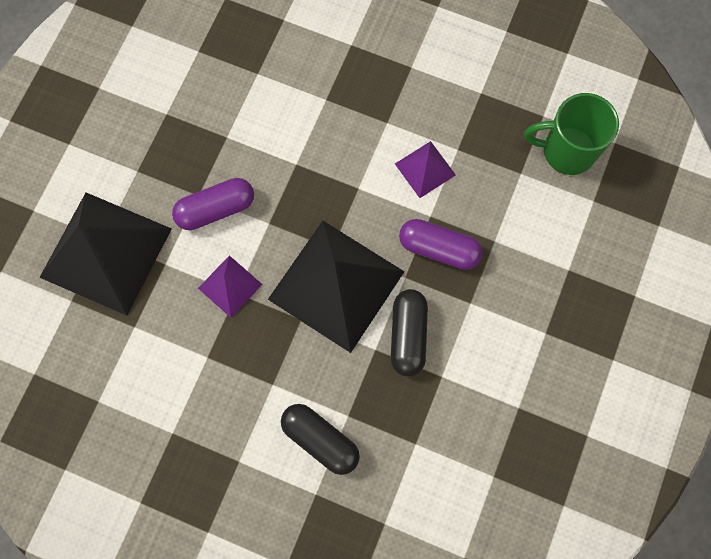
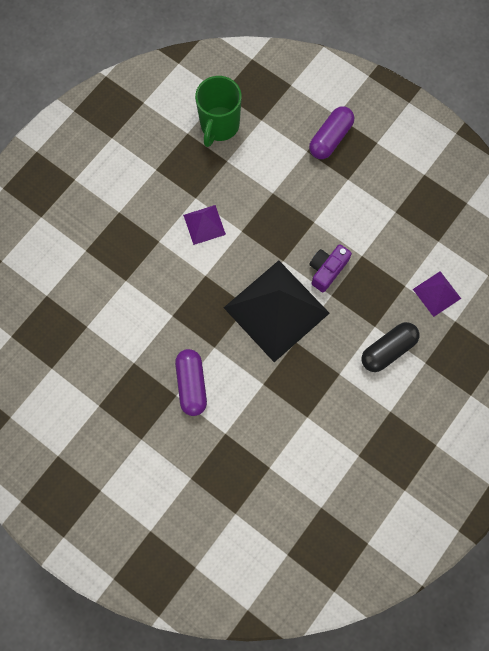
camera: 75 degrees left, 0 degrees up
black pyramid [39,193,172,316] -> none
purple pyramid [198,255,263,318] -> purple pyramid moved to [413,271,461,317]
black capsule [391,289,428,377] -> purple camera [309,244,352,292]
purple capsule [399,219,483,270] -> purple capsule moved to [309,106,354,159]

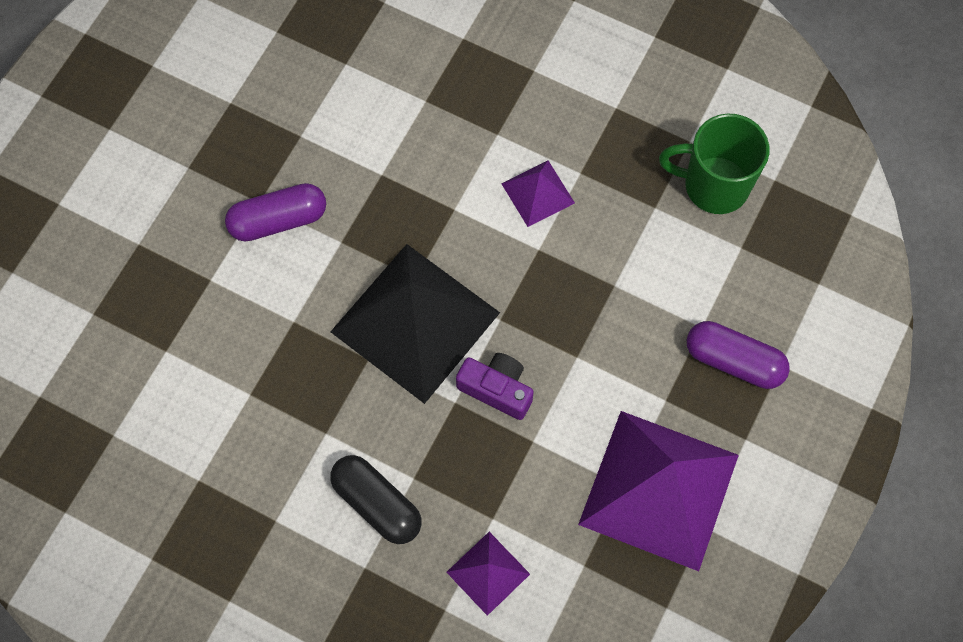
camera: 80 degrees right, 5 degrees down
none -> purple pyramid [578,411,739,571]

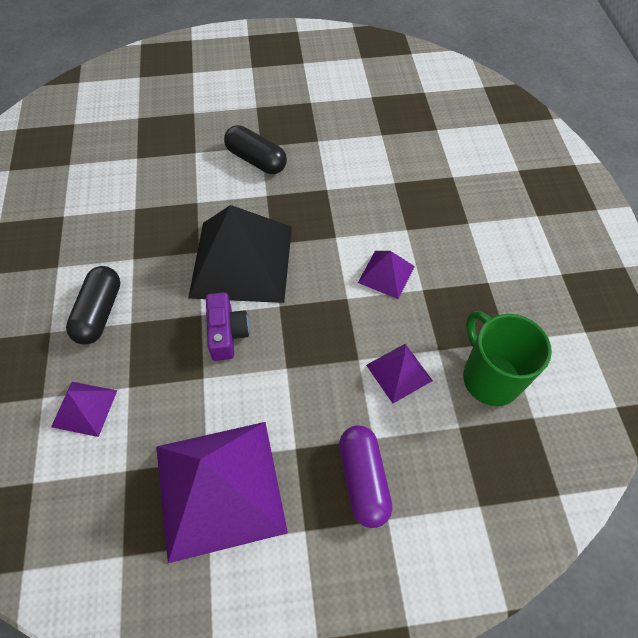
camera: 55 degrees right, 10 degrees down
purple capsule [225,183,326,241] -> black capsule [224,125,287,174]
none -> purple pyramid [366,344,433,404]

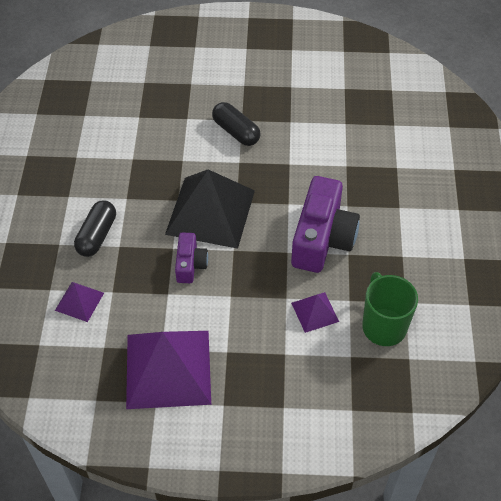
camera: 10 degrees right, 5 degrees down
purple capsule [339,425,392,528] -> none
purple pyramid [358,251,415,299] -> purple camera [291,176,360,273]

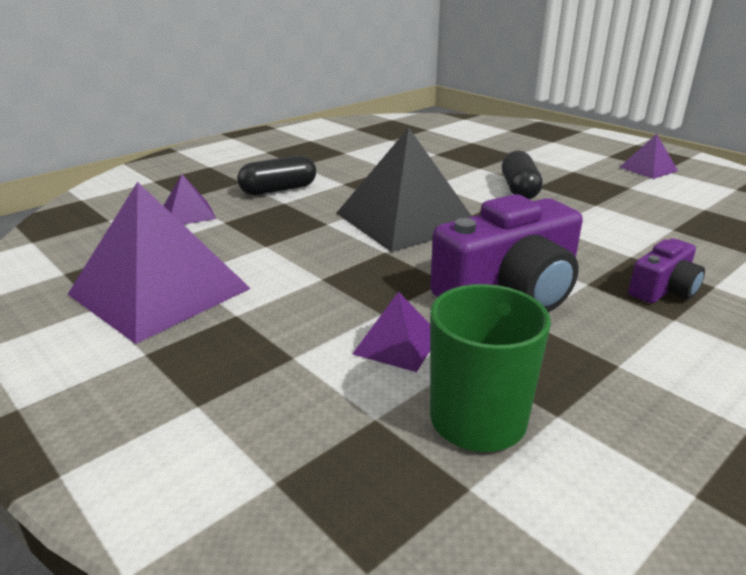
camera: 45 degrees right, 25 degrees down
purple camera [175,233,208,283] -> purple camera moved to [628,238,705,303]
none -> purple pyramid [620,134,678,179]

